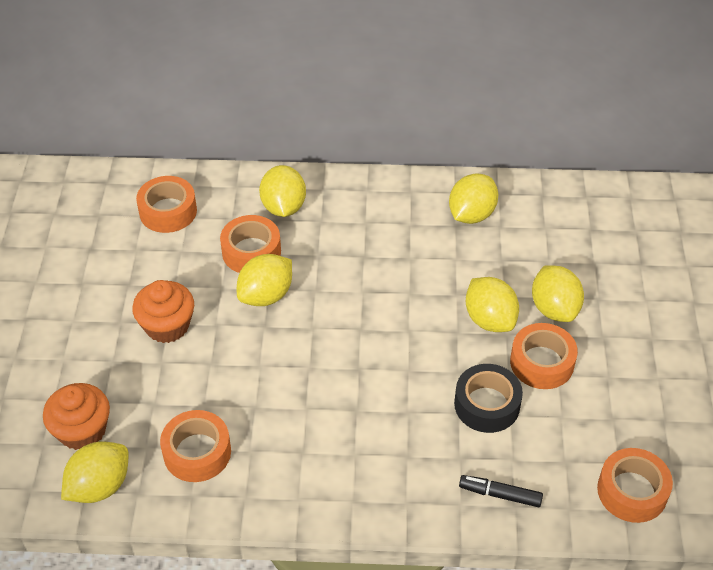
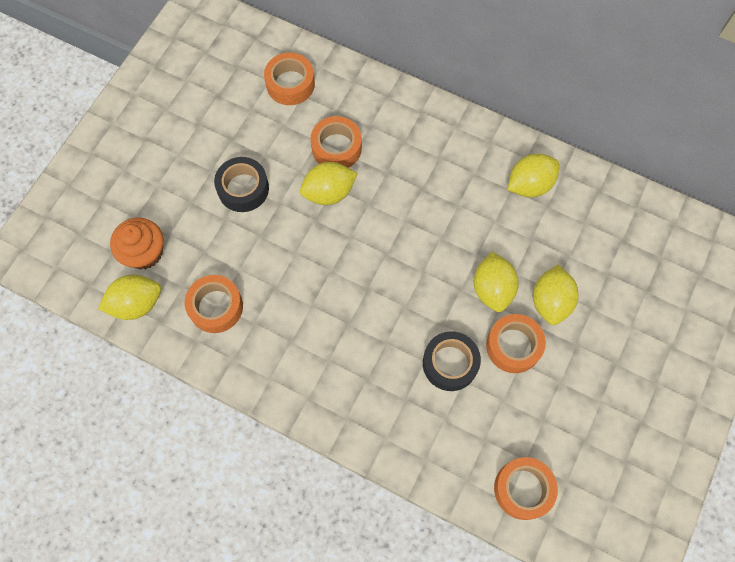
camera: 25 degrees right, 20 degrees up
orange cupcake [132,280,194,343] -> black tape [214,157,269,212]
yellow lemon [259,165,306,217] -> none
black marker [459,475,543,507] -> none

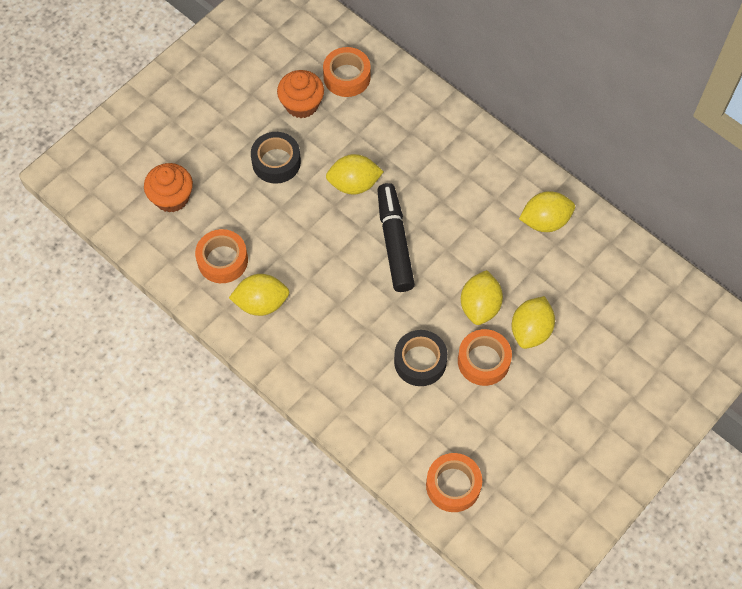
camera: 15 degrees right, 5 degrees down
yellow lemon [98,275,161,320] -> yellow lemon moved to [229,274,290,316]
orange tape [310,116,362,168] -> none
none -> orange cupcake [277,70,324,118]
none -> black marker [377,183,415,292]

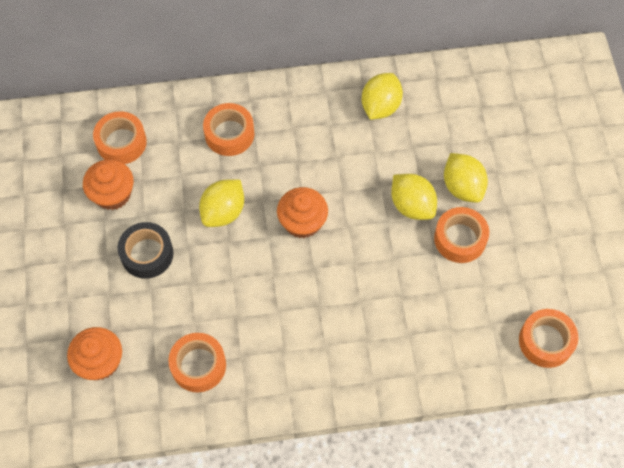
camera: 50 degrees left, 0 degrees up
yellow lemon [229,274,290,316] -> none
black marker [377,183,415,292] -> orange cupcake [277,187,328,238]
black tape [394,330,448,386] -> none
none -> orange tape [203,103,254,156]

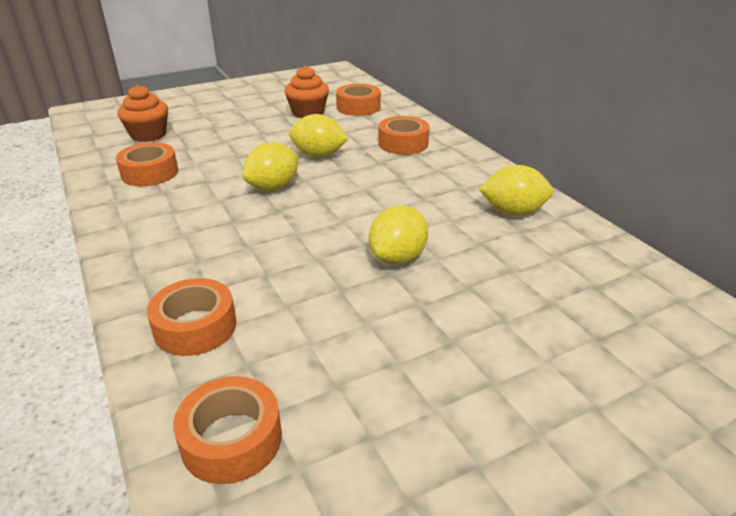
camera: 70 degrees right, 30 degrees down
black tape [118,222,174,279] -> none
orange cupcake [277,187,328,238] -> none
orange tape [434,207,489,263] -> orange tape moved to [147,278,236,356]
yellow lemon [444,153,488,203] -> yellow lemon moved to [243,142,298,191]

